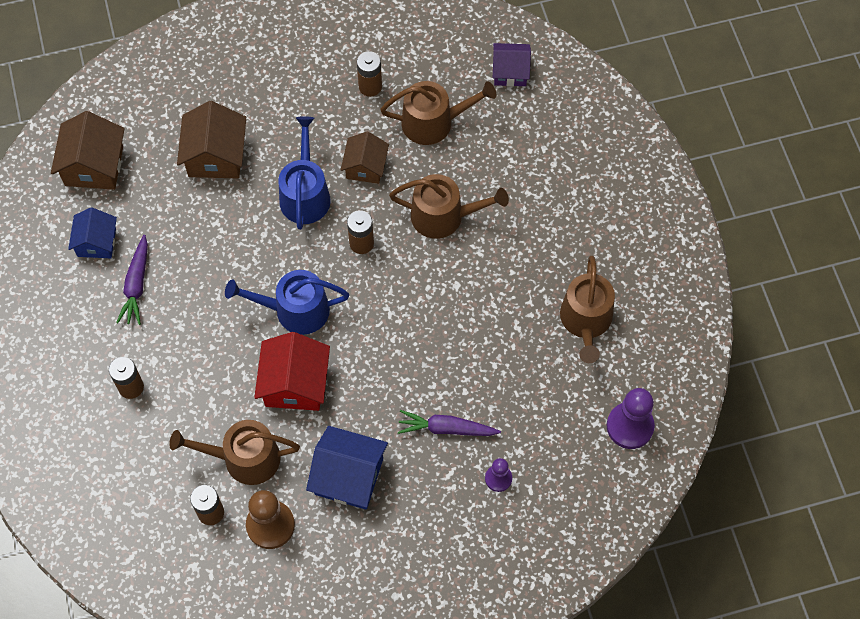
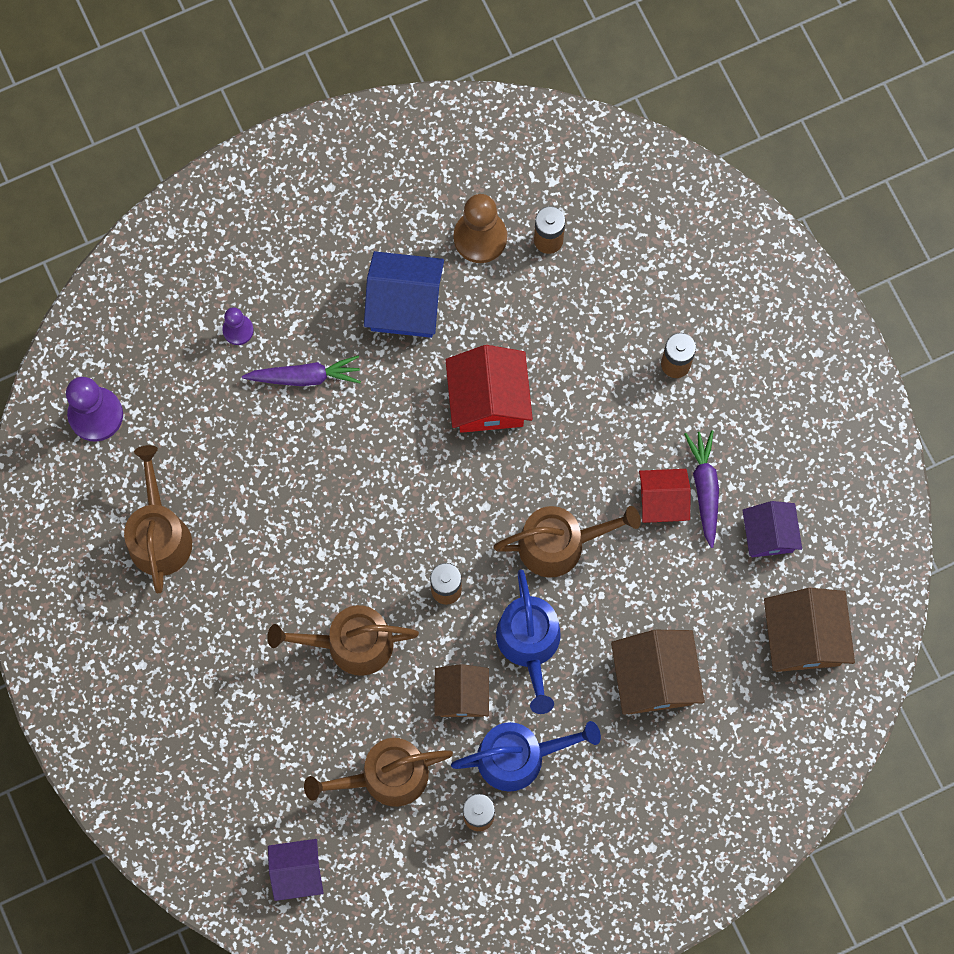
camera: 170 degrees right, 10 degrees up
blue house [68,208,117,258] -> purple house [742,501,802,557]
brown watering can [169,420,300,485] -> brown watering can moved to [493,506,641,578]
blue watering can [225,270,349,335] -> blue watering can moved to [451,721,601,792]
none -> red house [639,469,691,523]

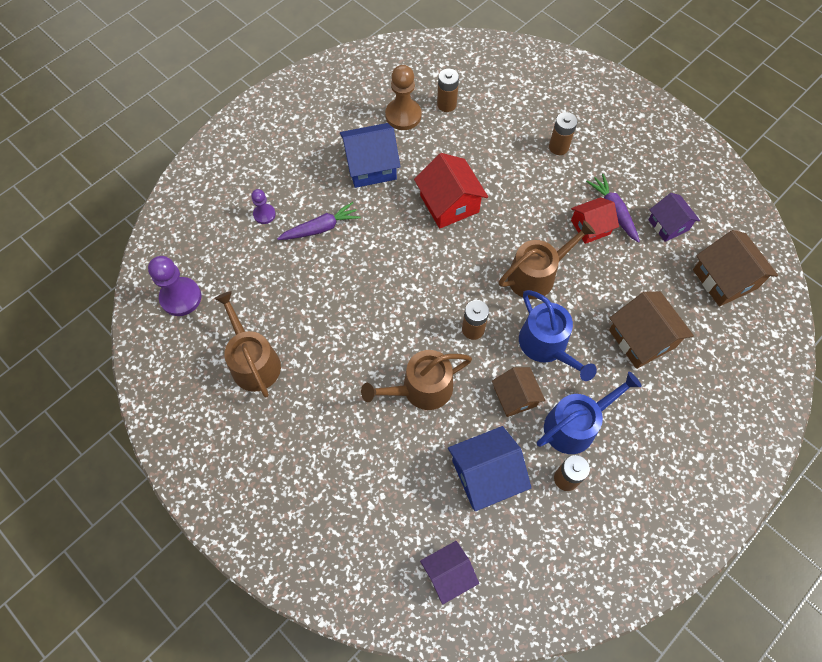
camera: 20 degrees left, 10 degrees down
brown watering can [304,738,453,807] -> blue house [448,426,531,511]

